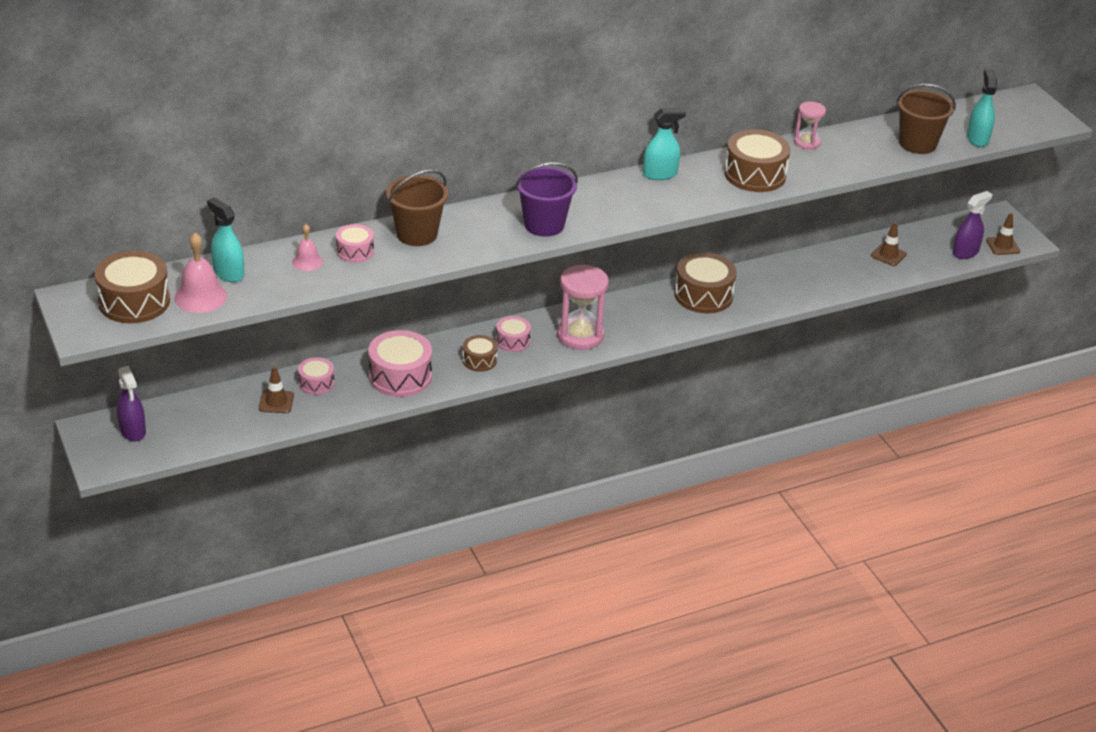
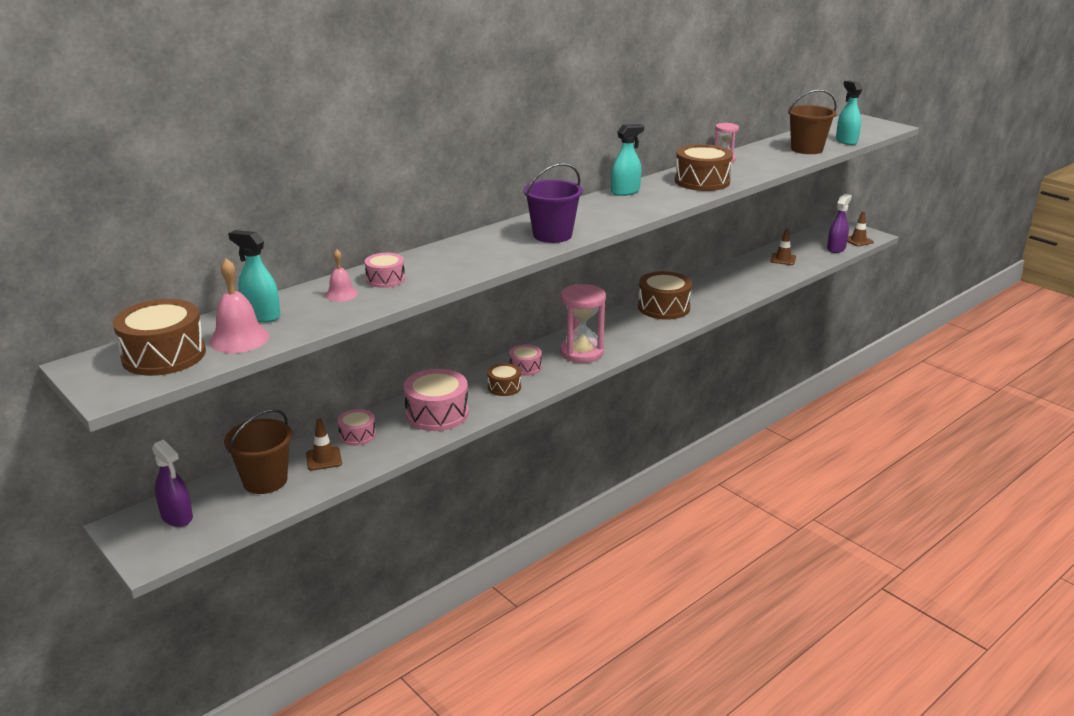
camera: 15 degrees left, 10 degrees down
brown bucket [386,170,448,246] -> brown bucket moved to [224,409,292,494]

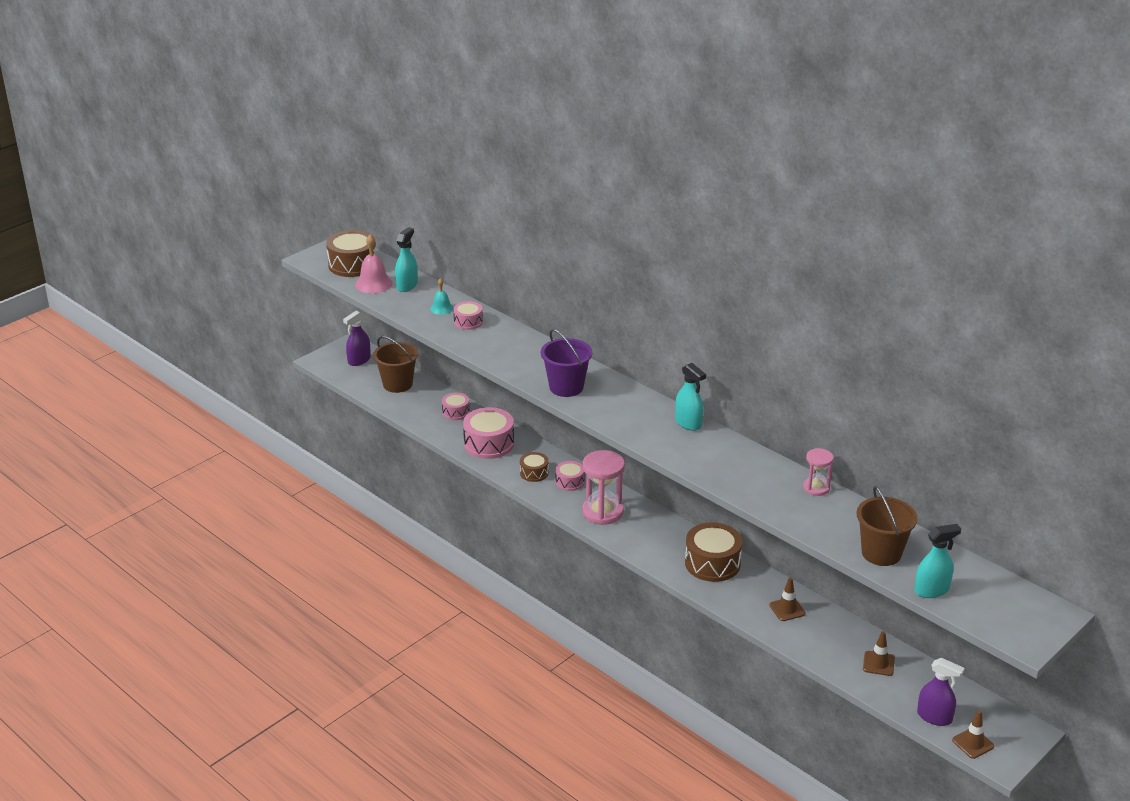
camera: 85 degrees right, 5 degrees up
brown traffic cone [306,418,342,471] -> brown traffic cone moved to [769,578,806,621]
pink bell [325,250,358,302] -> turquoise bell [430,278,453,315]
brown drum [675,144,733,191] -> none

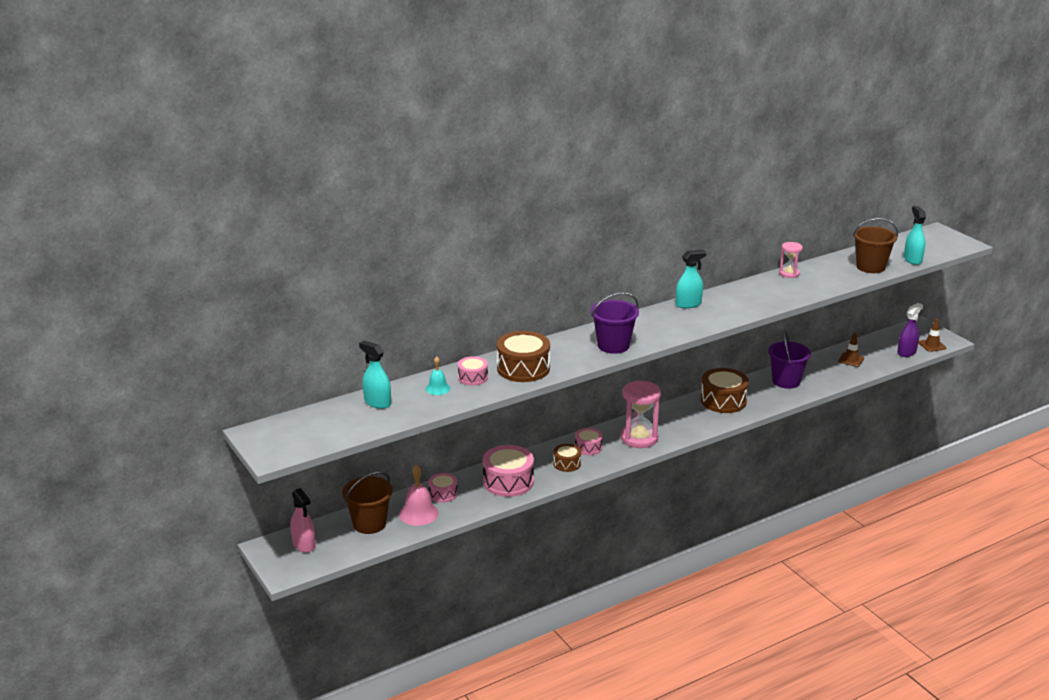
camera: 75 degrees left, 5 degrees down
brown drum [326,230,376,277] -> brown drum moved to [497,331,550,382]
purple spray bottle [343,311,371,366] -> pink spray bottle [291,488,316,553]
pink bell [355,234,393,293] -> pink bell moved to [399,464,438,526]
brown traffic cone [769,578,806,621] -> purple bucket [768,330,811,389]

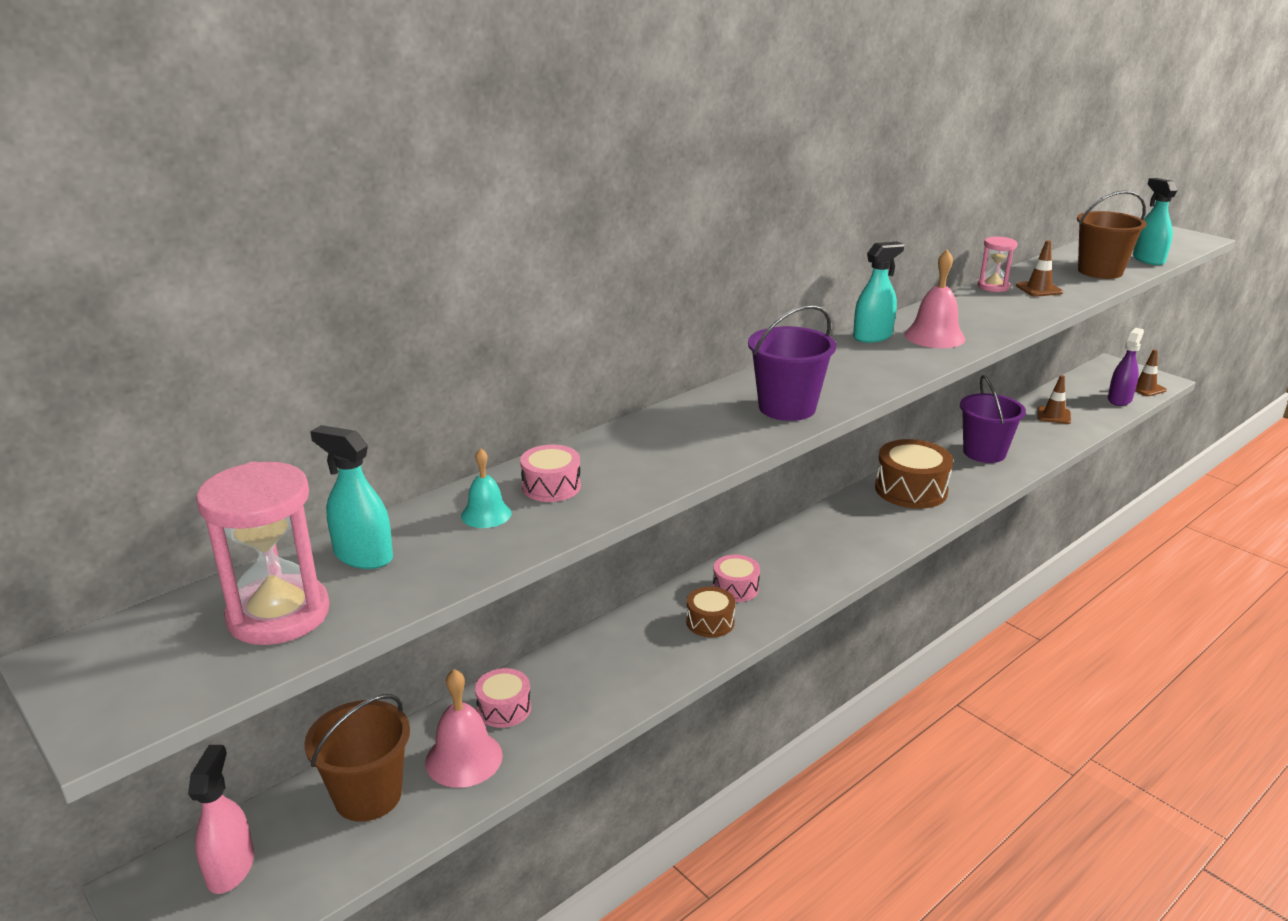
camera: 10 degrees left, 0 degrees up
pink spray bottle [291,488,316,553] -> pink spray bottle turned 135 degrees counterclockwise [188,745,254,894]
pink drum [483,445,534,497] -> none
brown drum [497,331,550,382] -> none
pink hourglass [621,380,661,448] -> pink hourglass moved to [196,462,330,645]
none -> pink bell [904,250,965,348]
none -> brown traffic cone [1016,240,1063,297]

